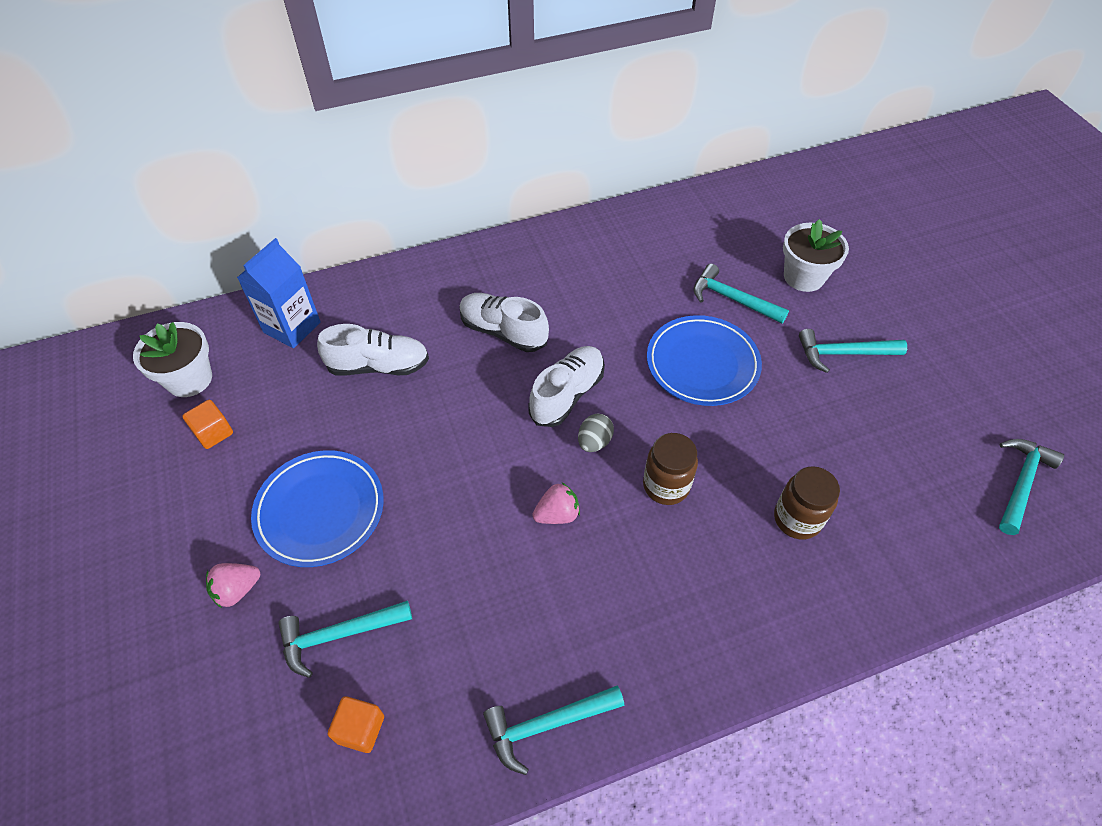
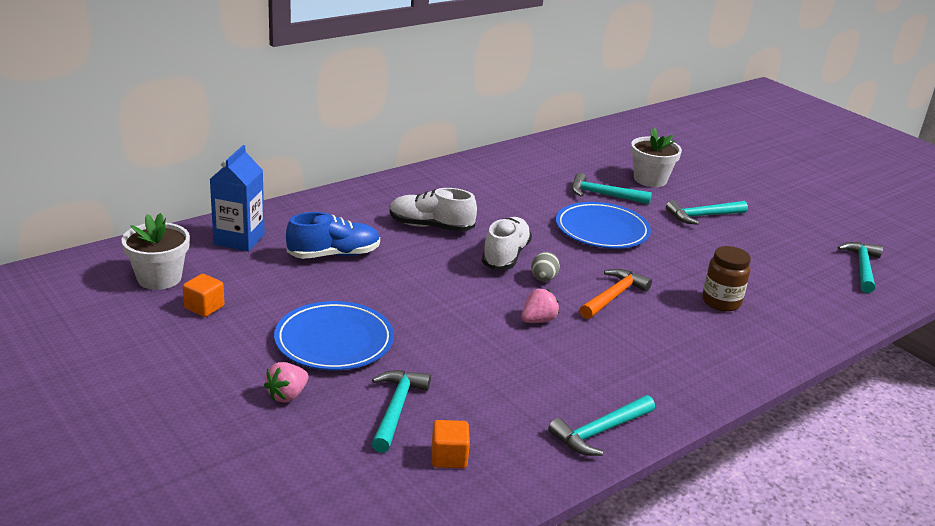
camera: 20 degrees left, 25 degrees down
turquoise hammer [278,601,412,678] -> turquoise hammer turned 135 degrees clockwise [372,370,431,453]
white shoe [317,324,429,375] -> blue shoe [286,212,380,259]
brown jar [643,433,698,505] -> orange hammer [580,269,652,319]

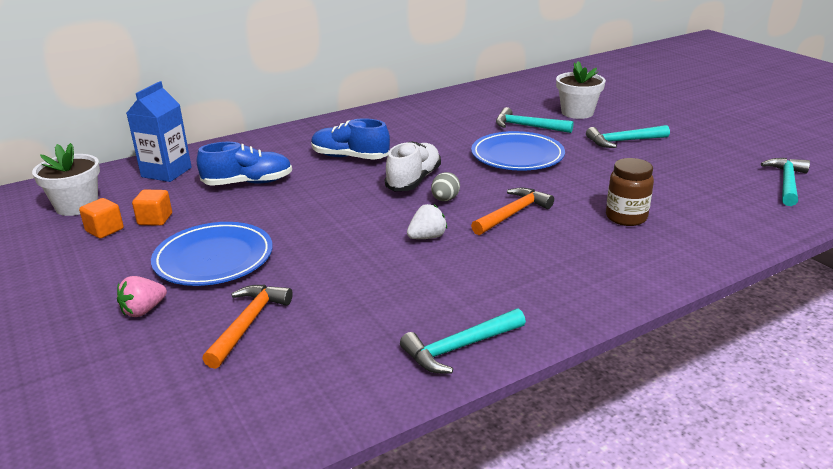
camera: 10 degrees right, 0 degrees up
turquoise hammer [372,370,431,453] -> orange hammer [202,285,293,369]
white shoe [390,188,477,232] -> blue shoe [311,118,390,160]
orange cube [432,420,470,468] -> orange cube moved to [132,189,172,226]
pink strawberry [521,289,559,323] -> white strawberry [407,204,447,239]

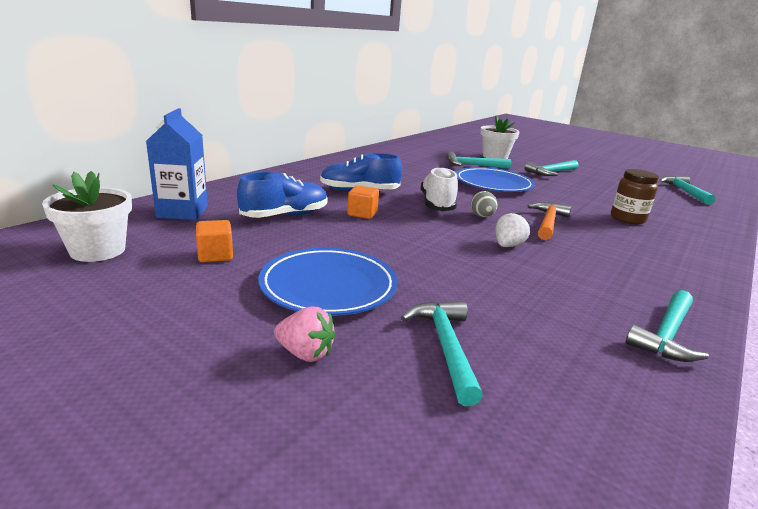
camera: 25 degrees left, 5 degrees down
orange cube [79,198,124,239] -> orange cube moved to [347,185,379,219]
pink strawberry [117,276,167,317] -> pink strawberry turned 90 degrees counterclockwise [274,307,336,362]
orange hammer [202,285,293,369] -> turquoise hammer [401,301,483,406]

